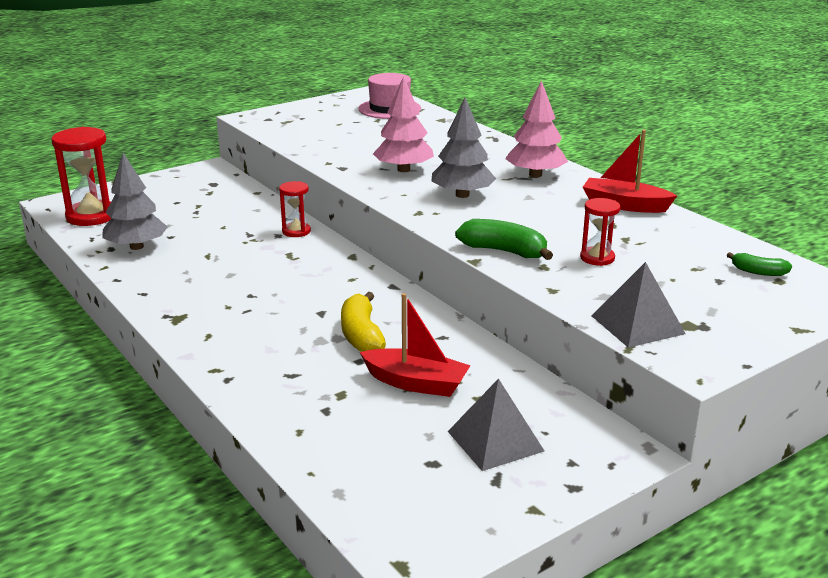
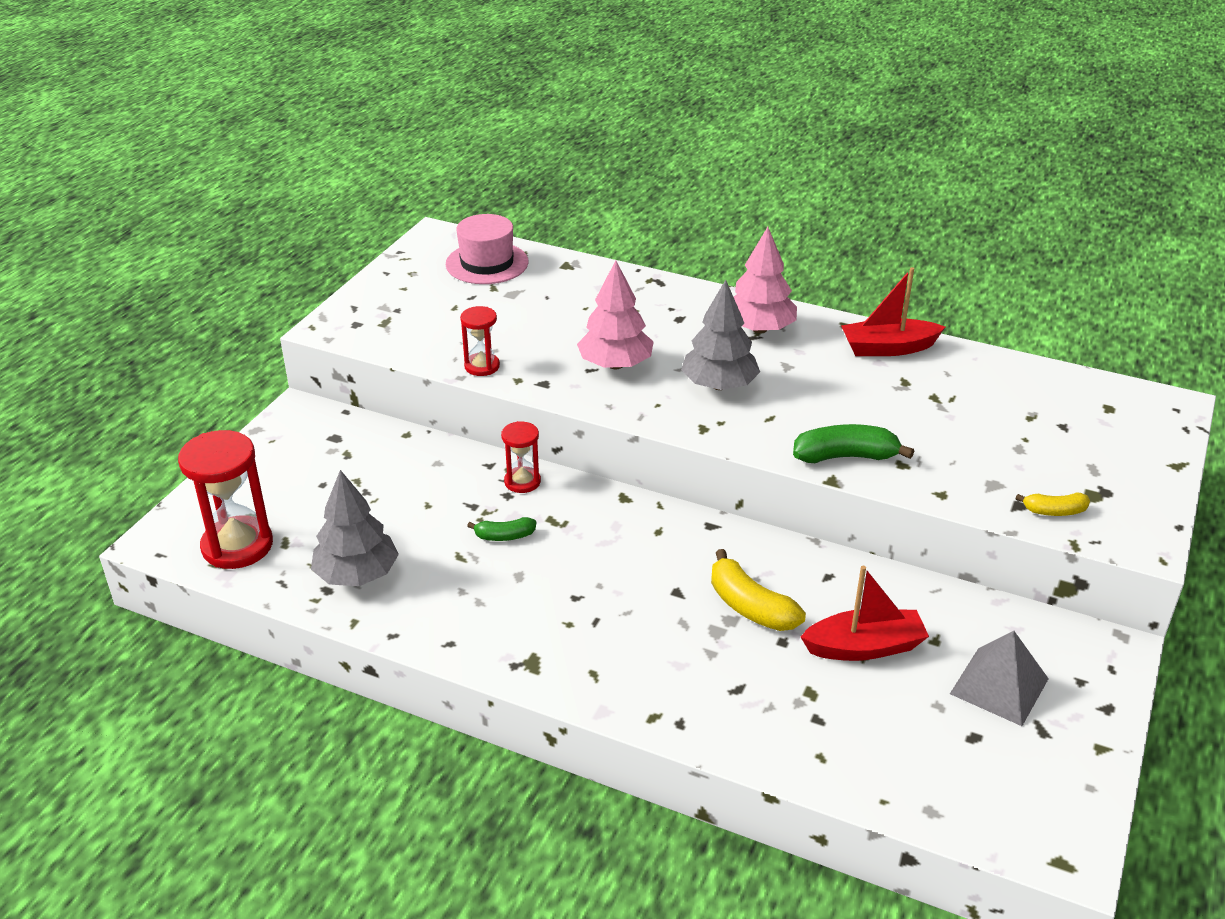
camera: 30 degrees left, 10 degrees up
red hourglass [580,198,620,266] -> red hourglass moved to [460,306,500,376]
grey pyramid [592,262,686,348] -> yellow banana [1015,492,1090,516]
green banana [727,252,792,276] -> green banana moved to [467,517,536,541]

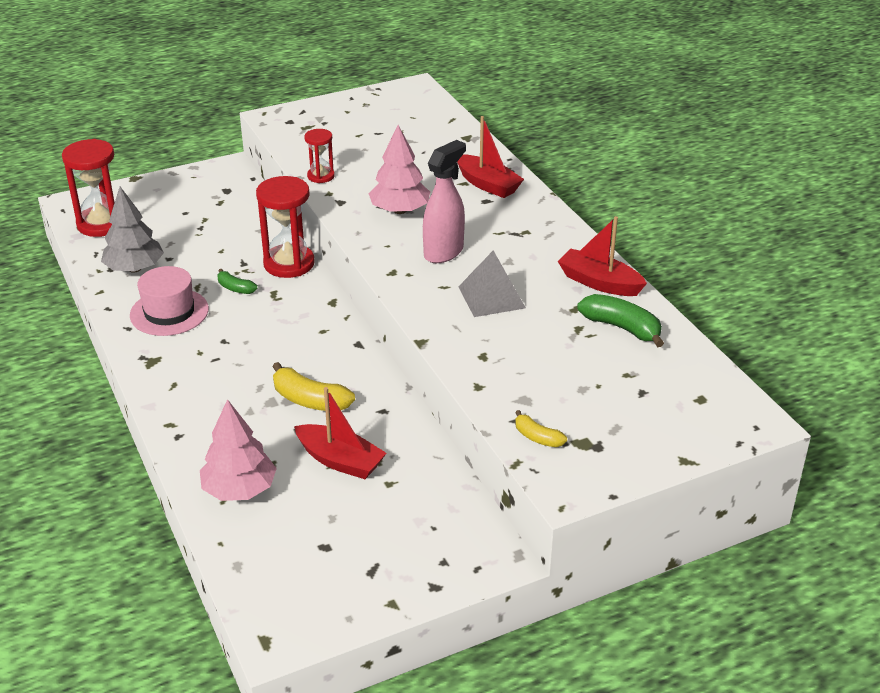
camera: 40 degrees right, 0 degrees up
pink hat [446,214,528,284] -> pink hat moved to [130,266,209,336]
red hourglass [501,421,541,493] -> red hourglass [256,176,315,278], size x1.81
grey tree [681,280,760,390] -> pink spray bottle [423,140,466,263]
yellow banana [711,549,806,631] -> yellow banana turned 60 degrees counterclockwise [272,362,355,411]
pink tree [734,227,797,333] -> pink tree moved to [200,399,277,501]
green banana [793,424,914,463] -> green banana moved to [577,294,664,347]
grey pyramid [950,631,1049,726] -> grey pyramid moved to [458,250,526,317]
none -> red boat [457,116,524,198]

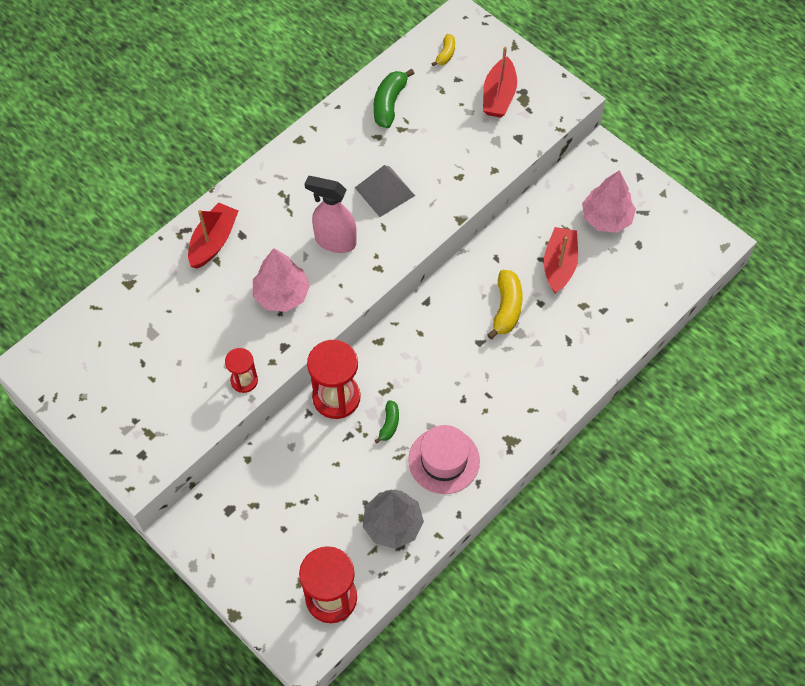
camera: 110 degrees left, 25 degrees up
pink tree [200,399,277,501] -> pink tree moved to [582,170,636,233]
yellow banana [515,410,567,447] -> yellow banana moved to [431,34,455,66]
red boat [558,216,647,296] -> red boat moved to [483,46,517,118]

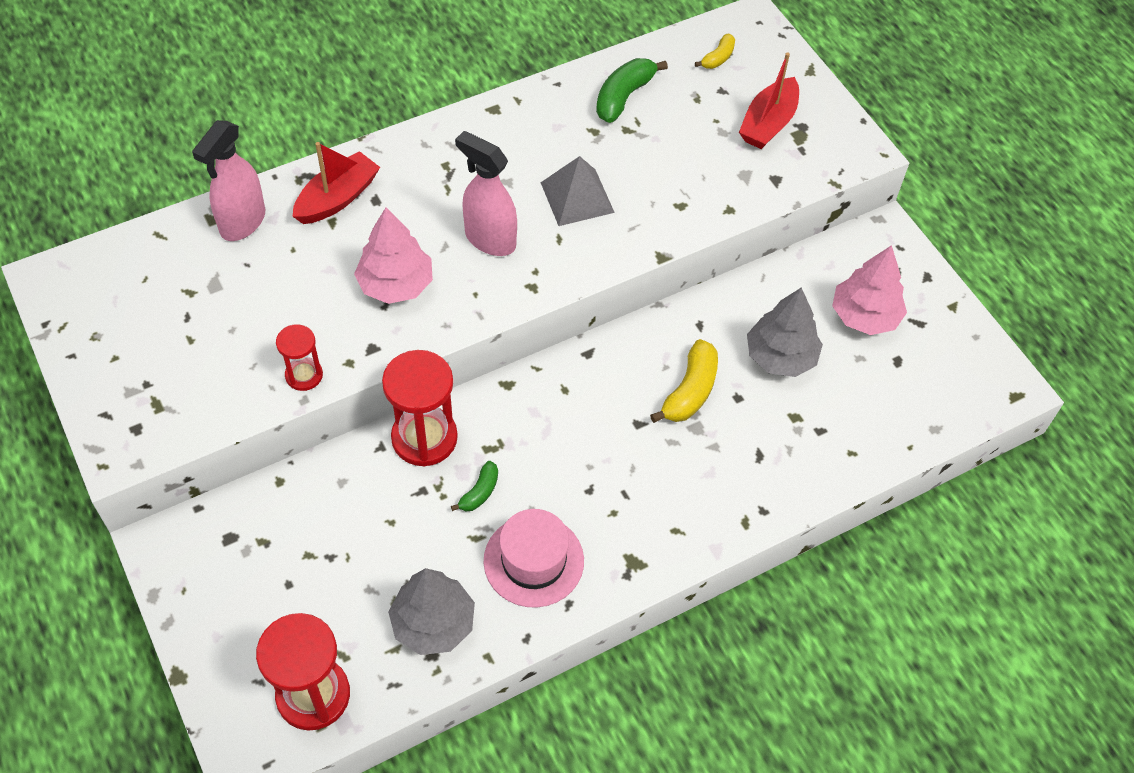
camera: 15 degrees right, 5 degrees down
red boat [544,227,578,293] -> grey tree [747,287,823,377]
none -> pink spray bottle [192,120,265,241]

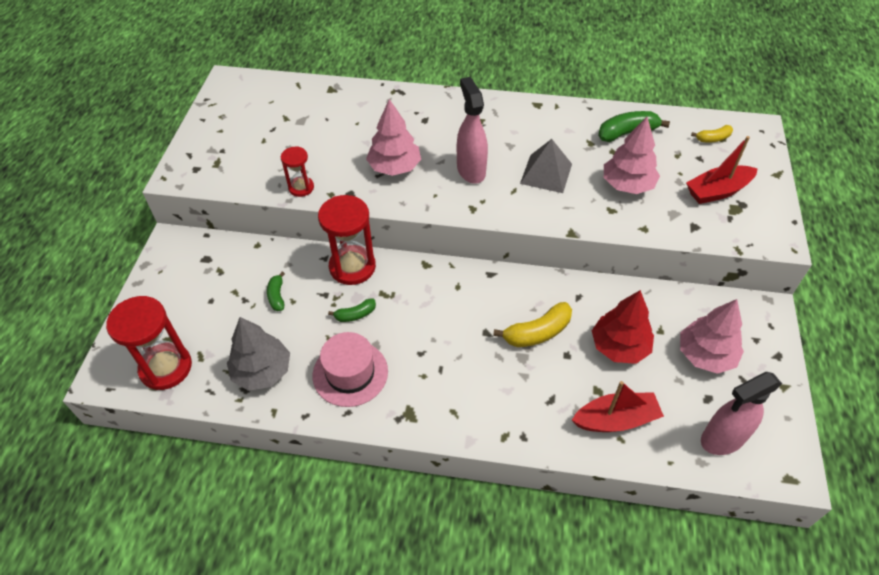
camera: 40 degrees right, 5 degrees down
pink spray bottle [192,120,265,241] -> pink spray bottle moved to [701,372,782,455]
red boat [292,142,380,224] -> red boat moved to [572,381,664,432]
grey tree [747,287,823,377] -> red tree [592,290,654,364]
none -> green banana [267,272,285,311]
none -> pink tree [604,117,660,194]

